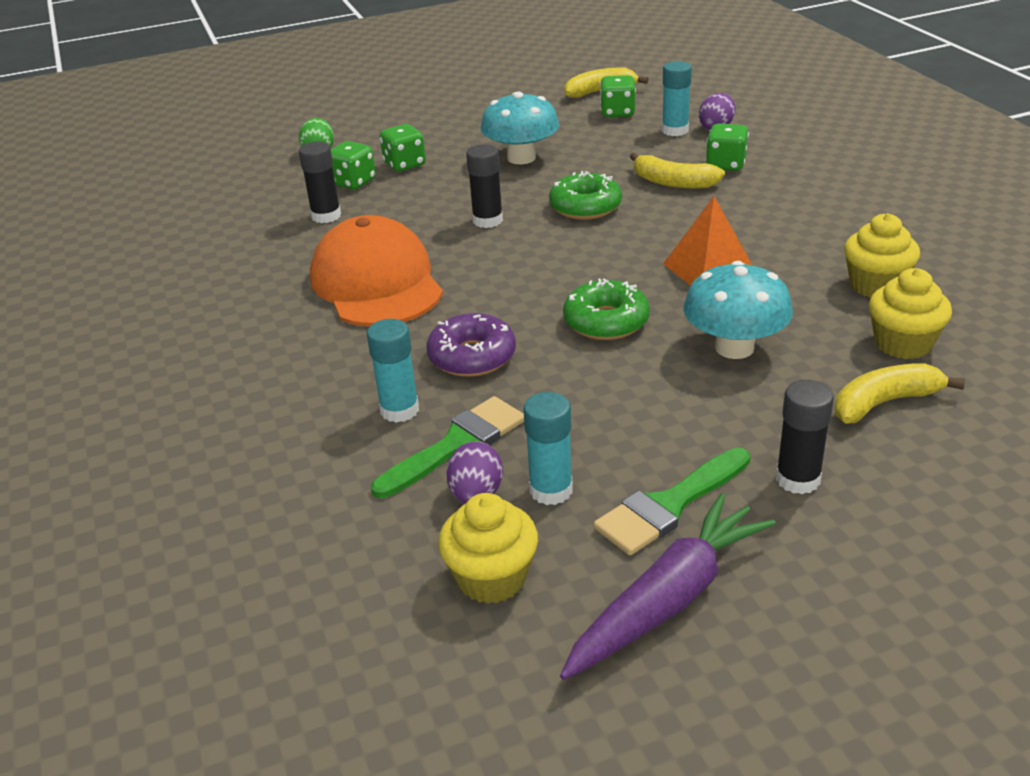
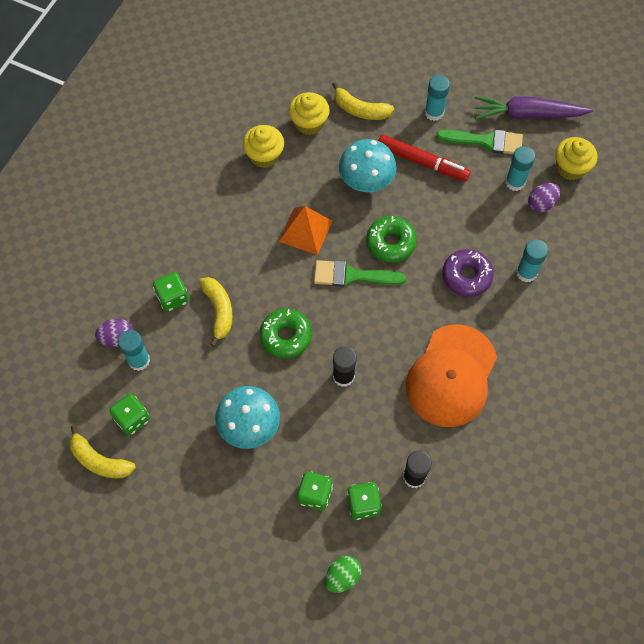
camera: 135 degrees left, 30 degrees up
green brush [371,396,524,498] -> green brush moved to [314,260,406,287]
black glue stick [776,380,834,494] -> turquoise glue stick [425,75,450,121]
none -> red marker [378,134,471,181]

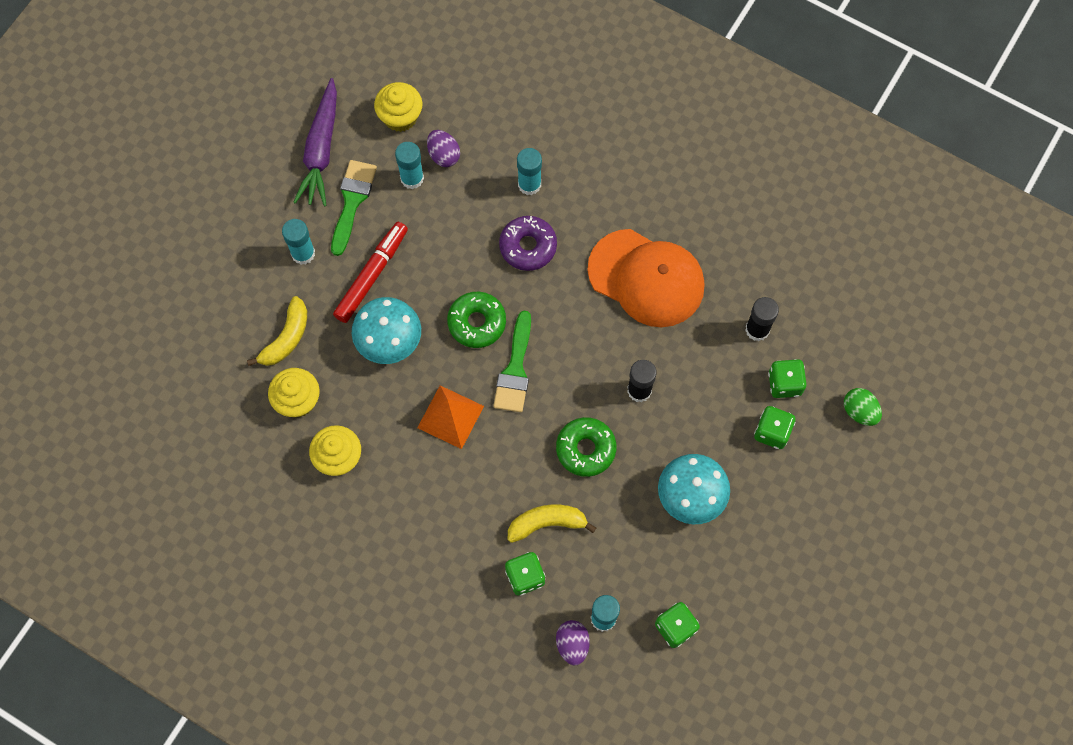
camera: 85 degrees left, 5 degrees up
yellow banana [70,425,136,478] -> none

